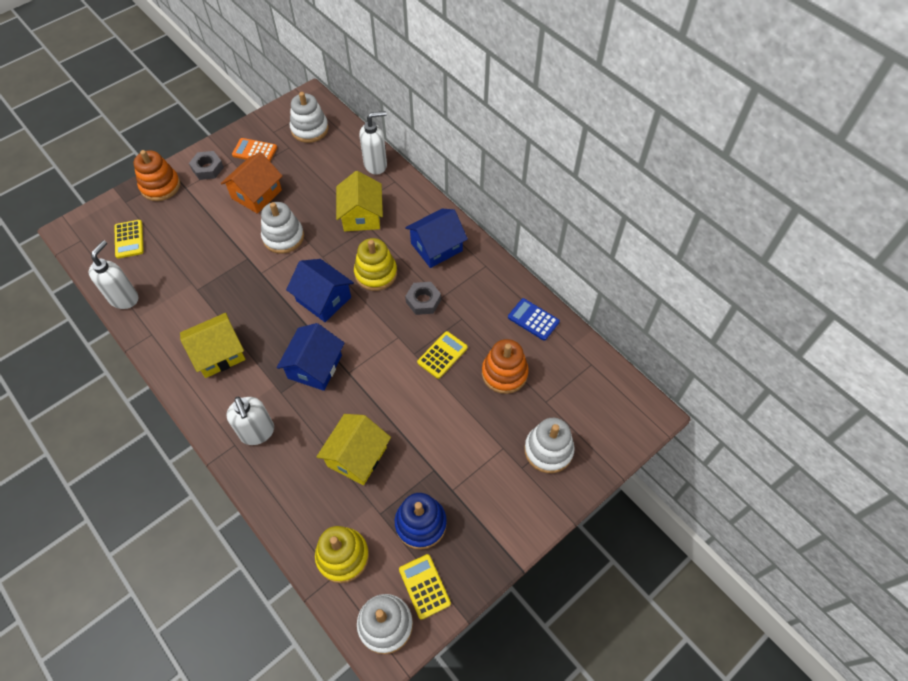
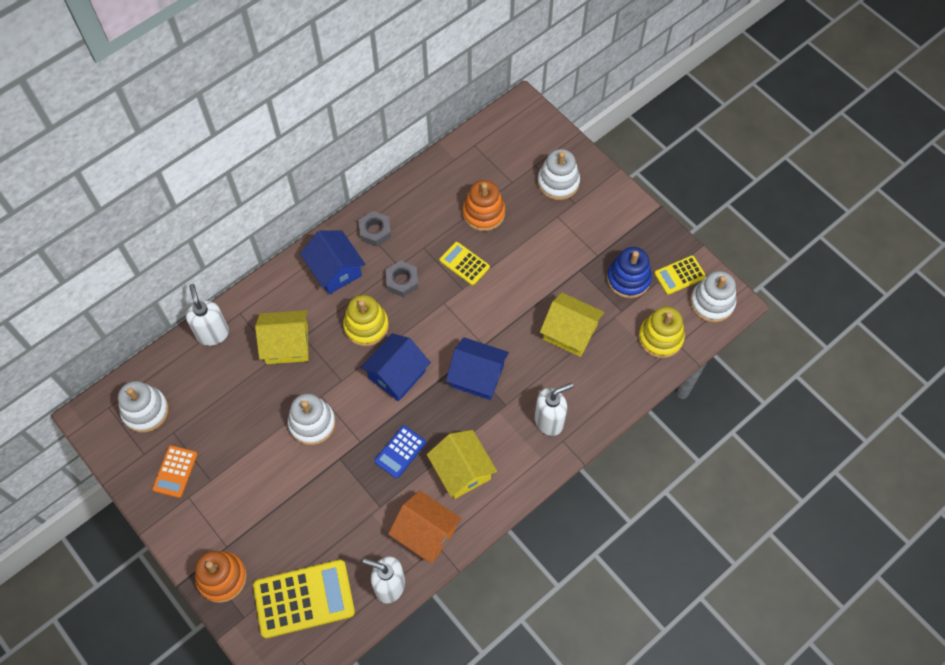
camera: 90 degrees left, 5 degrees up
yellow calculator [114,220,144,259] -> yellow calculator [253,560,355,638], size x1.82
grey nut [189,151,224,180] -> grey nut moved to [359,211,391,247]
orange house [221,152,282,214] -> orange house moved to [388,490,462,563]
blue calculator [508,298,560,341] -> blue calculator moved to [374,425,426,479]

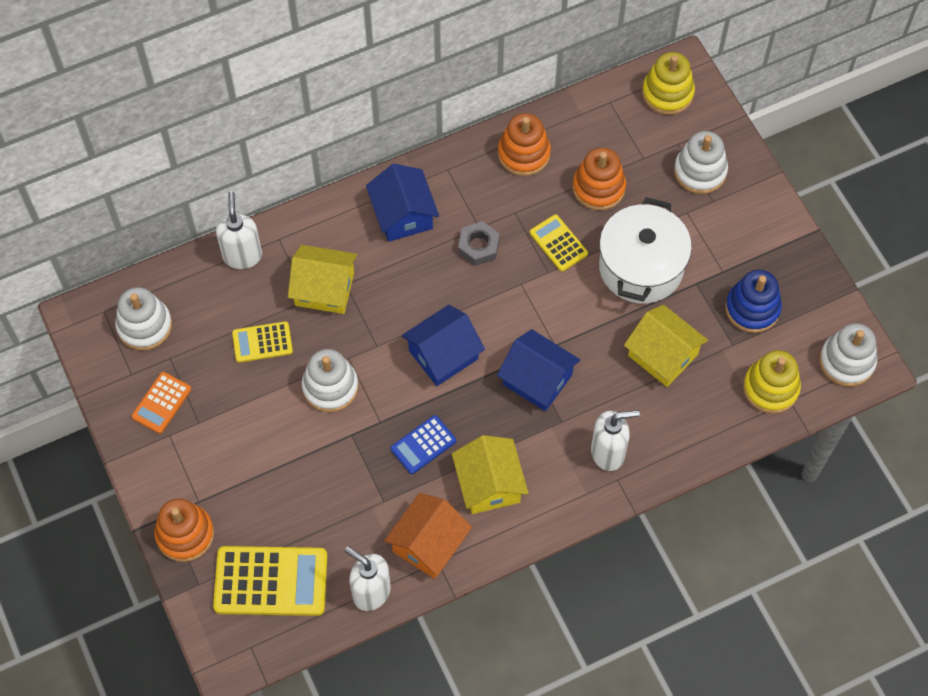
camera: 15 degrees right, 0 degrees up
yellow stacking toy [343,295,389,346] -> yellow stacking toy moved to [642,52,695,115]
grey nut [359,211,391,247] -> none
orange house [388,490,462,563] -> orange house turned 75 degrees clockwise [384,493,472,579]
yellow calculator [654,256,706,295] -> yellow calculator moved to [232,321,293,363]
none -> orange stacking toy [498,113,551,176]
none -> white pot [599,197,692,304]

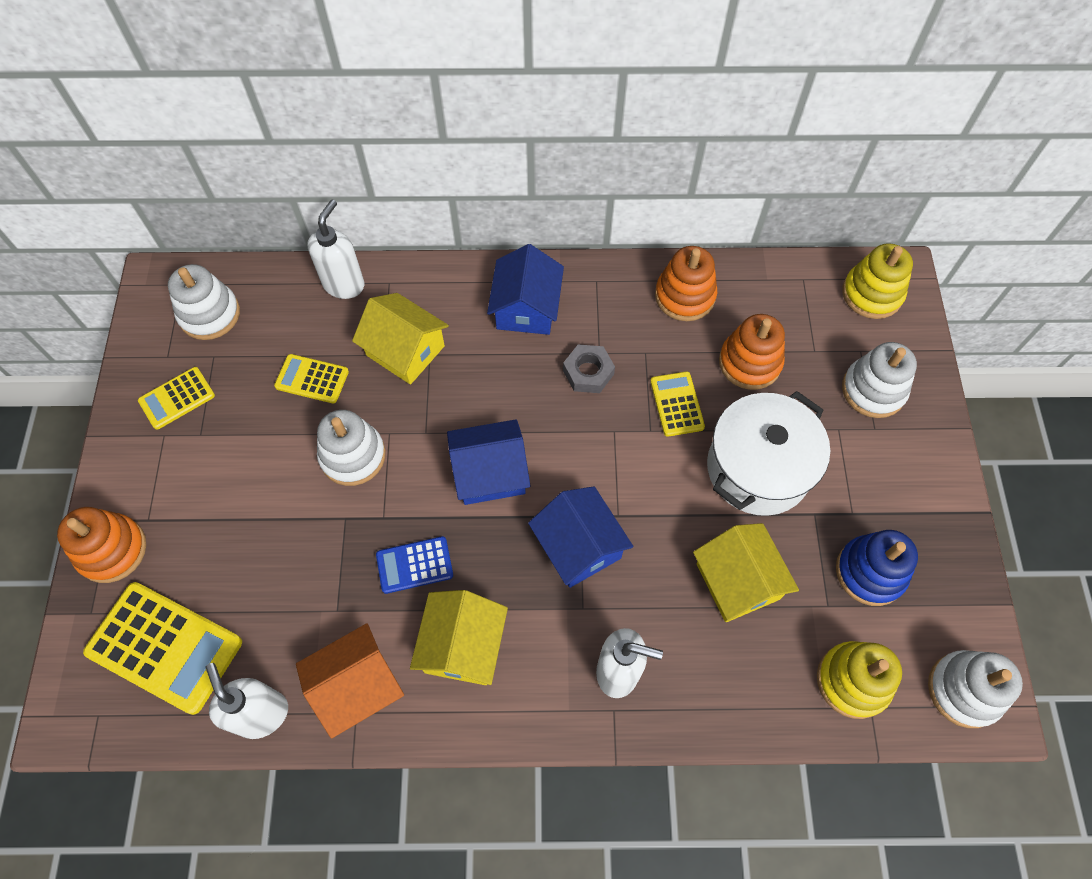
camera: 25 degrees right, 0 degrees up
orange calculator [132,372,191,434] -> yellow calculator [138,367,215,430]

